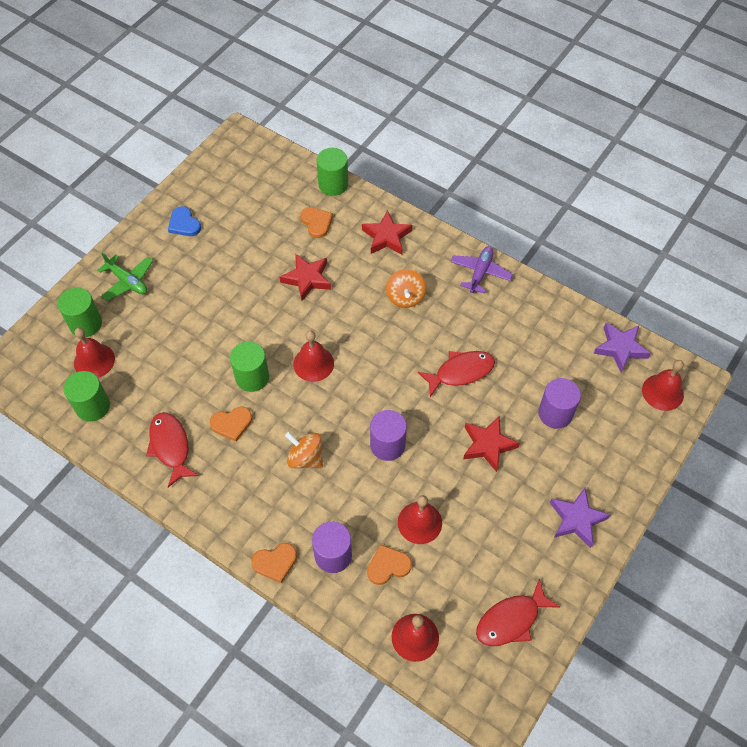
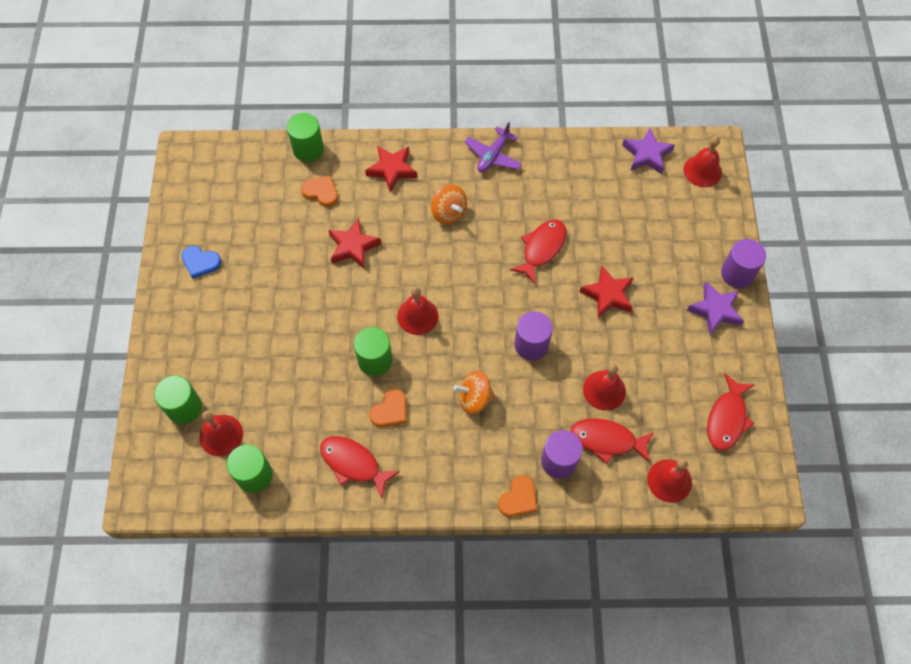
camera: 35 degrees left, 5 degrees up
green plane [98,253,153,301] -> none
orange heart [367,544,412,585] -> red fish [571,418,654,464]
purple plane [450,246,513,294] -> purple plane turned 135 degrees counterclockwise [464,122,522,173]
purple cylinder [538,378,581,429] -> purple cylinder moved to [721,239,766,288]

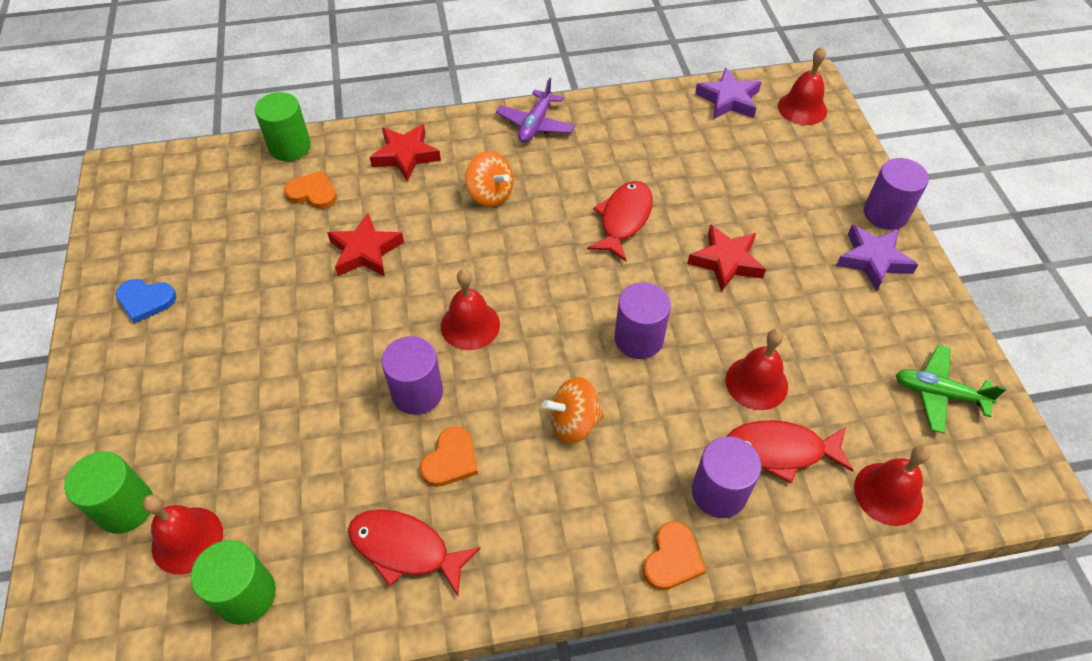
camera: 10 degrees left, 10 degrees down
green cylinder [354,327,392,376] -> purple cylinder [382,336,443,415]
red fish [707,374,755,451] -> green plane [896,345,1006,434]

